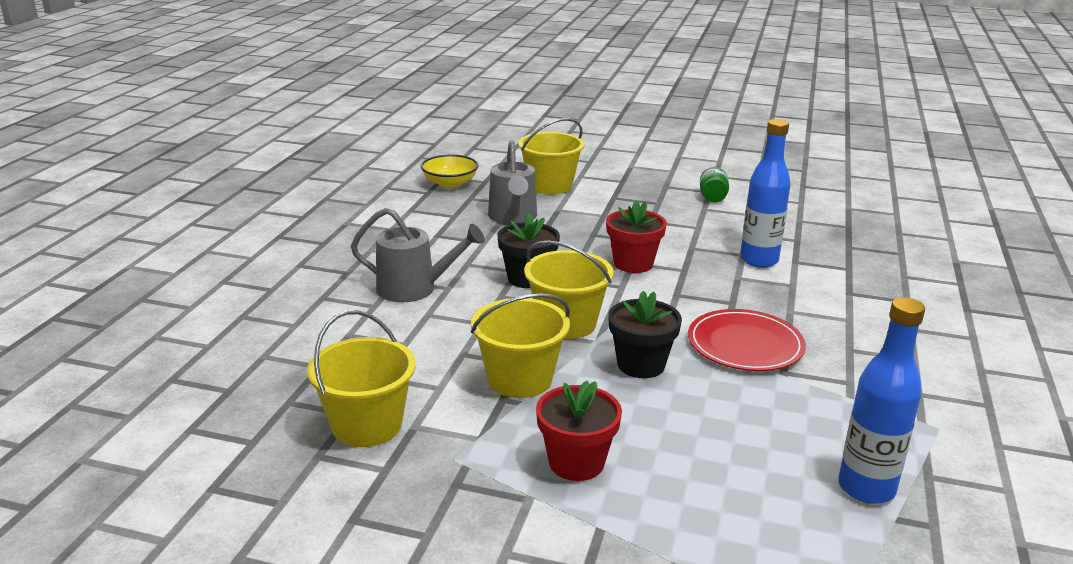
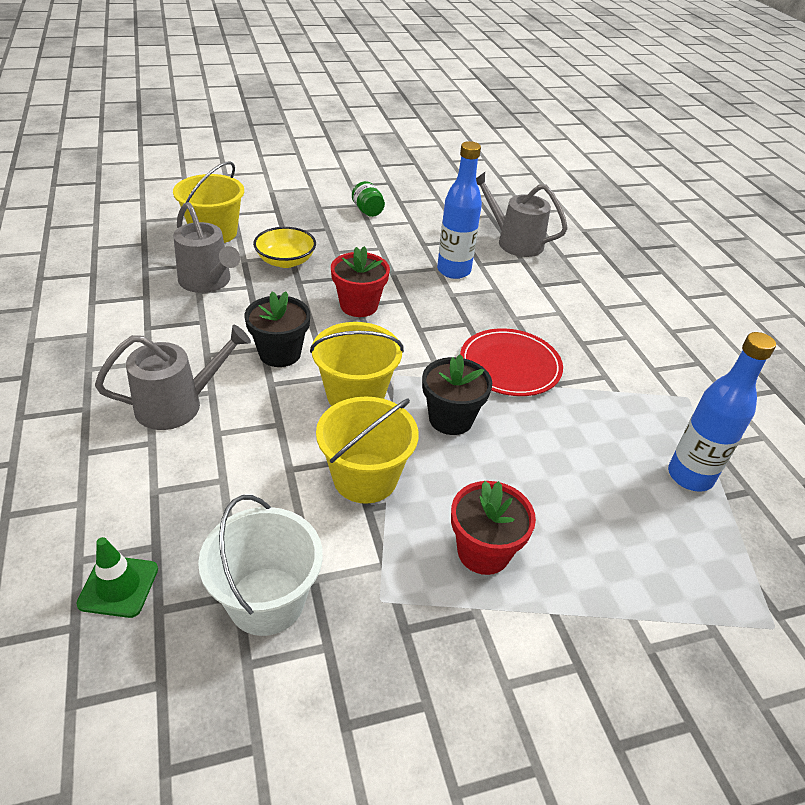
camera: 35 degrees left, 15 degrees up
yellow bucket [307,310,416,447] -> white bucket [198,495,323,636]
yellow bowl [421,155,479,188] -> yellow bowl moved to [253,227,316,268]
none -> green traffic cone [76,537,158,618]
none -> grey watering can [476,172,568,257]

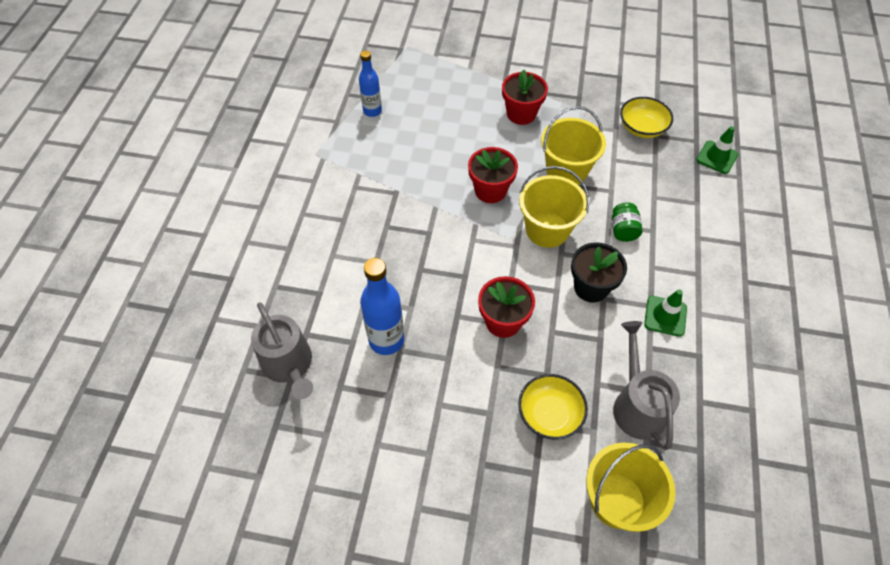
camera: 150 degrees left, 15 degrees up
grey watering can [95,325,251,430] -> none
white bucket [198,495,323,636] -> yellow bowl [620,97,673,138]
green jar [352,181,385,217] -> green jar moved to [612,202,643,242]
black flower pot [422,354,492,435] -> red flower pot [468,147,518,203]
red plate [460,328,563,396] -> none
blue bottle [668,332,776,492] -> blue bottle [359,50,382,117], size x0.65
none -> green traffic cone [644,289,687,337]

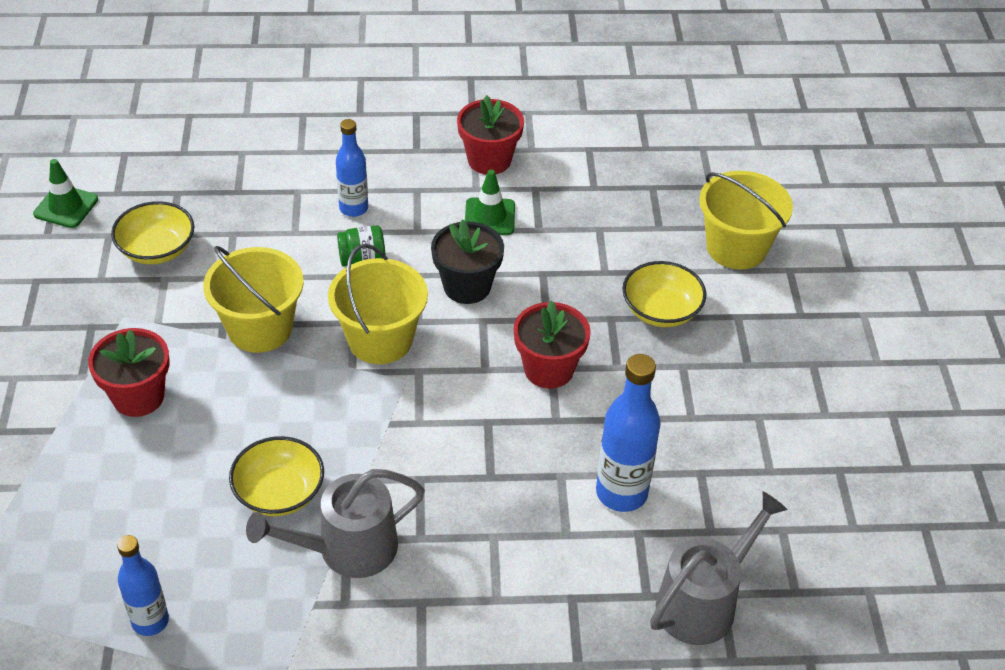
camera: 105 degrees left, 10 degrees down
red flower pot [468,147,518,203] -> red flower pot moved to [457,95,524,175]
grey watering can [613,321,680,450] -> grey watering can moved to [246,469,425,578]
green traffic cone [696,126,738,174] -> green traffic cone moved to [33,159,98,228]
none -> yellow bowl [229,436,324,516]
none -> blue bottle [336,119,368,217]

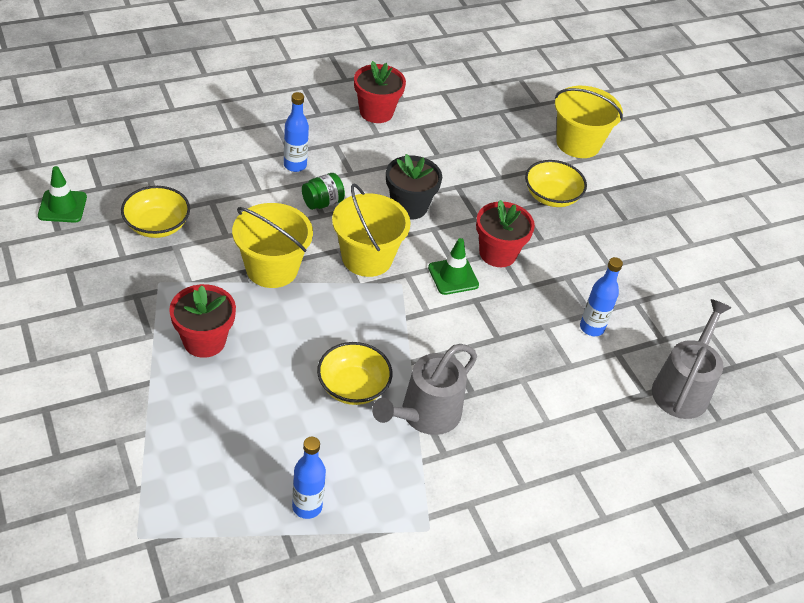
camera: 25 degrees left, 0 degrees up
green traffic cone [465,170,515,235] -> green traffic cone moved to [428,238,479,295]
blue bottle [596,354,661,512] -> blue bottle [580,257,623,336], size x0.65

